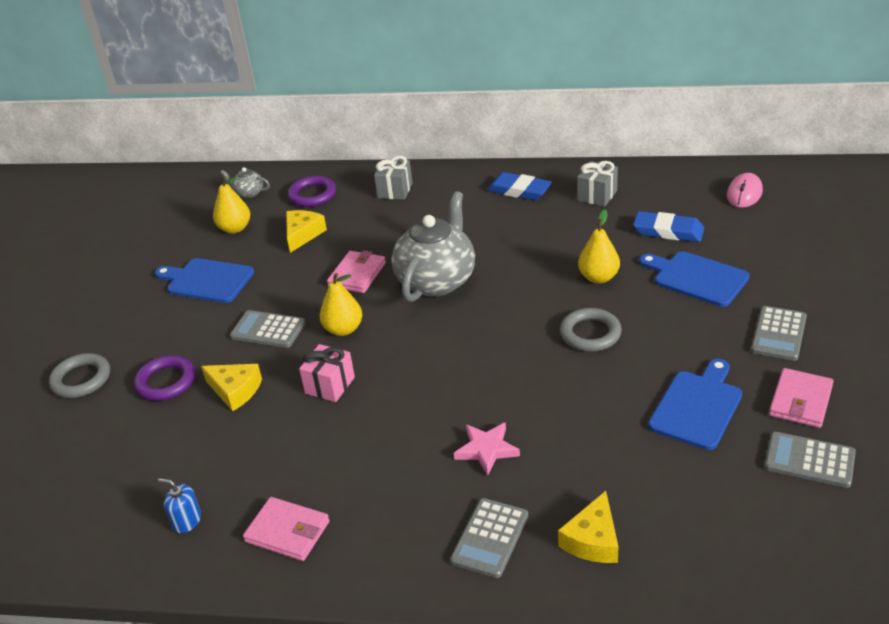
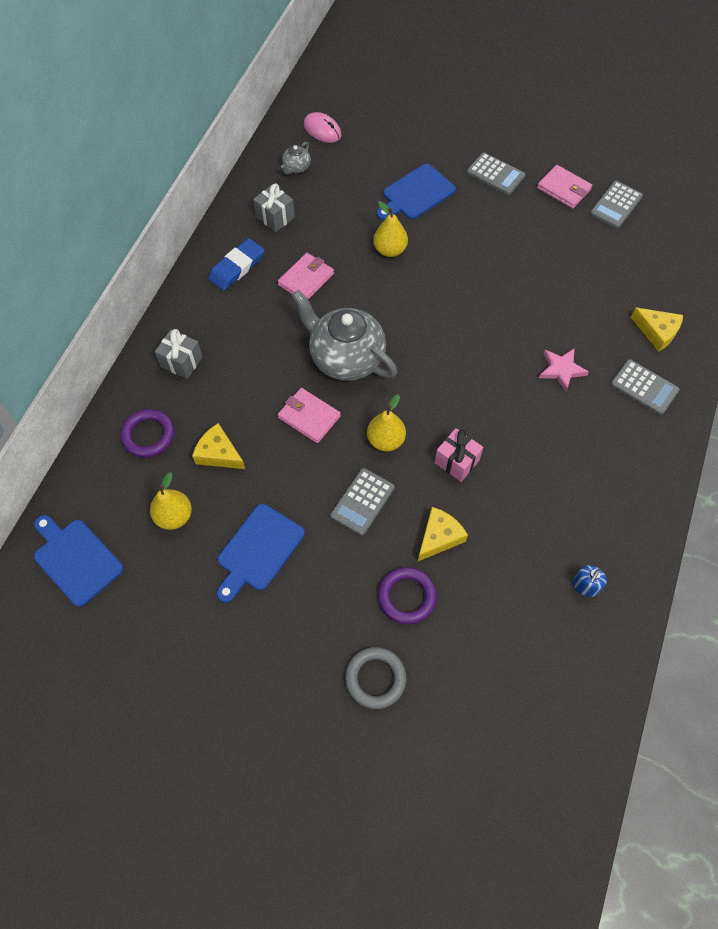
camera: 80 degrees left, 25 degrees up
grey teapot [220,167,270,198] -> grey teapot moved to [281,142,311,175]
pink wallet [243,497,330,561] -> pink wallet moved to [278,253,334,300]
grey ring [560,308,622,352] -> none
blue eraser [633,211,704,242] -> none
blue cutting board [648,359,742,450] -> blue cutting board moved to [34,515,124,607]

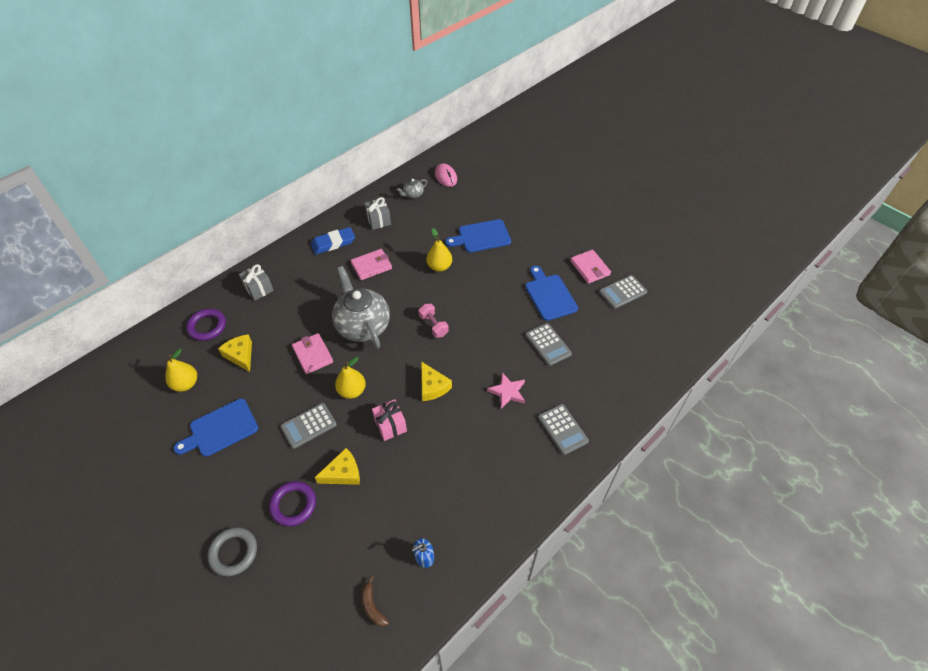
camera: 25 degrees right, 10 degrees down
blue cutting board [34,515,124,607] -> blue cutting board moved to [525,266,578,321]
grey calculator [467,152,526,195] -> grey calculator moved to [526,323,572,366]
yellow cheese [631,308,683,352] -> yellow cheese moved to [421,361,452,401]
none -> brown banana [361,576,389,627]
none -> pink dumbbell [418,304,449,338]

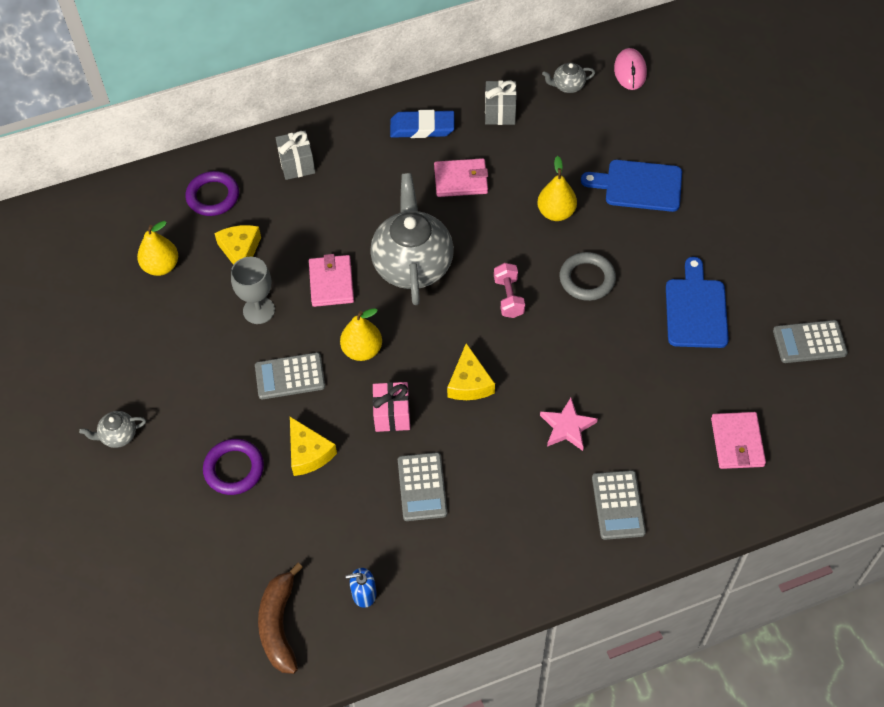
camera: 25 degrees right, 5 degrees up
blue cutting board [174,398,258,457] -> none
grey ring [207,527,257,576] -> grey ring moved to [560,252,616,301]
yellow cheese [315,448,360,485] -> yellow cheese turned 60 degrees clockwise [290,417,337,476]
brown banana [361,576,389,627] -> brown banana [258,563,303,674], size x1.75
grey calculator [526,323,572,366] -> grey calculator moved to [398,452,447,521]
pink wallet [570,250,611,284] -> pink wallet moved to [711,412,766,469]
none -> grey teapot [79,411,146,448]
none -> grey goblet [231,257,275,324]

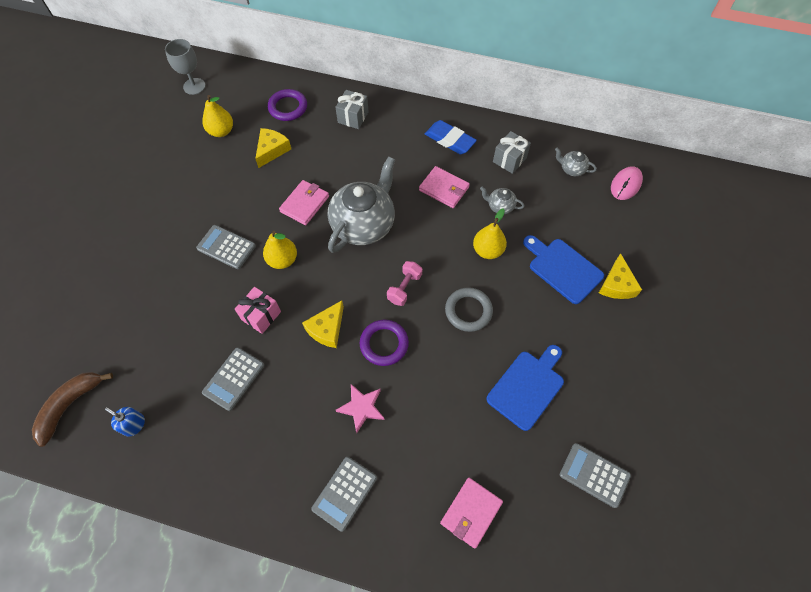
camera: 35 degrees right, 5 degrees up
grey teapot [79,411,146,448] -> grey teapot moved to [480,187,525,214]
purple ring [203,439,264,495] -> purple ring moved to [360,320,409,366]
grey goblet [231,257,275,324] -> grey goblet moved to [165,39,205,95]
yellow cheese [290,417,337,476] -> yellow cheese moved to [599,253,642,299]

